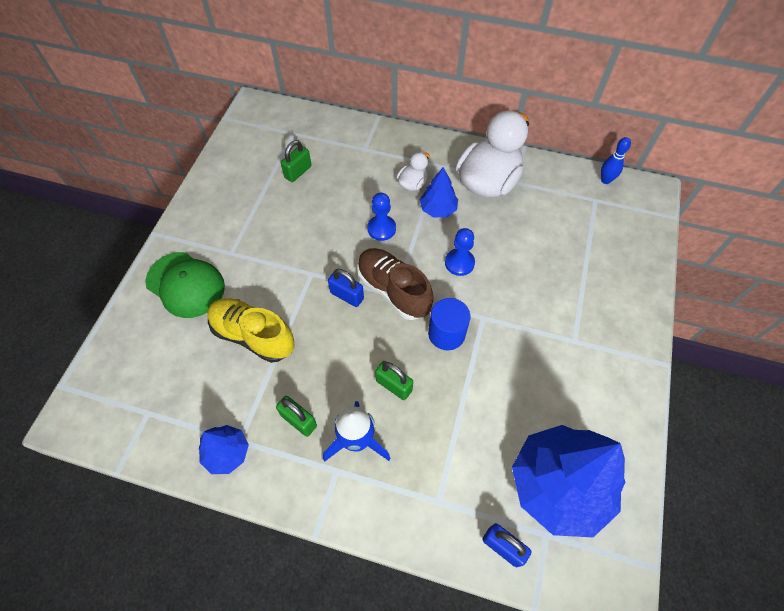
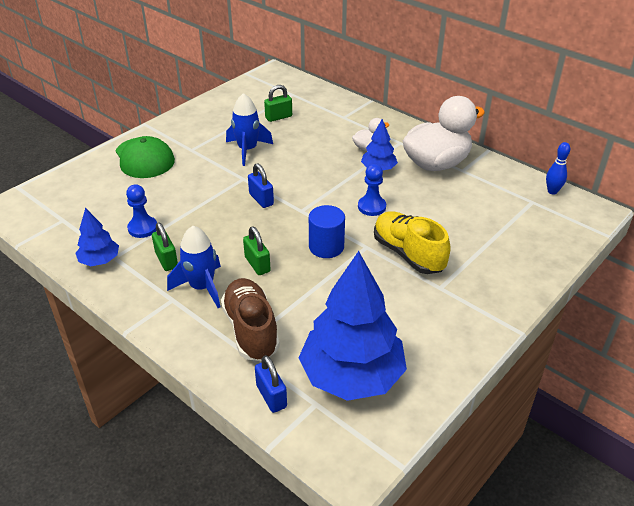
camera: 25 degrees right, 20 degrees down
yellow shoe [207,298,295,363] -> yellow shoe moved to [374,211,450,274]
brown shoe [357,248,434,320] -> brown shoe moved to [221,278,280,361]
blue pawn [367,193,396,241] -> blue pawn moved to [126,185,157,238]
none -> blue rocket [226,93,273,166]

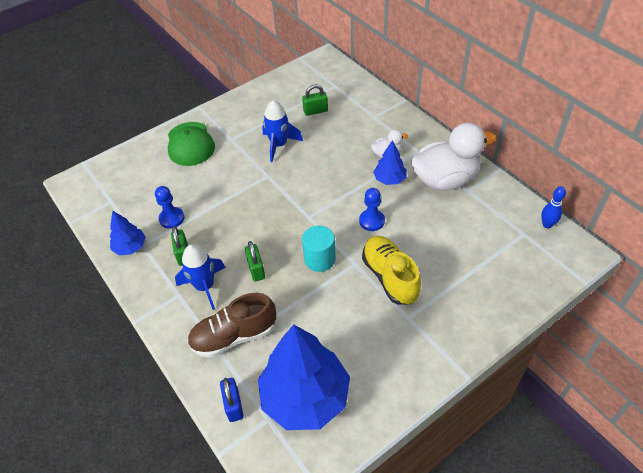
camera: 15 degrees right, 10 degrees up
brown shoe [221,278,280,361] -> brown shoe turned 105 degrees counterclockwise [187,293,276,358]
blue padlock [248,163,274,208] -> none
blue cylinder [309,205,345,258] -> turquoise cylinder [302,226,336,272]

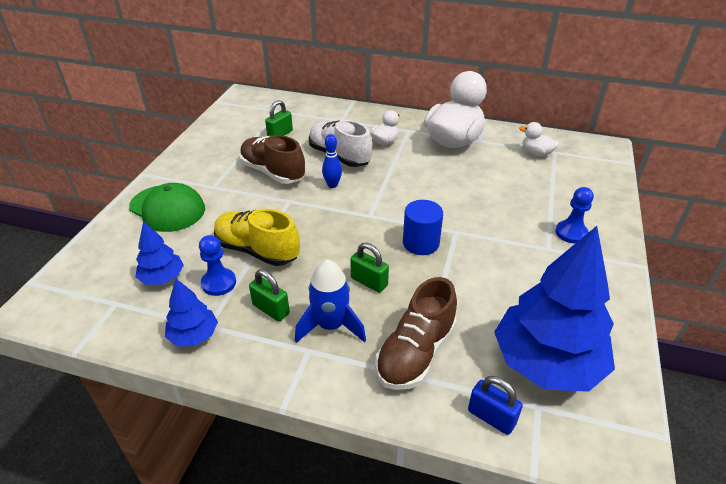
camera: 40 degrees left, 10 degrees down
blue rocket [262,100,303,162] -> brown shoe [240,135,305,184]
turquoise cylinder [302,226,336,272] -> blue cylinder [403,200,443,255]
blue pawn [359,188,385,231] -> blue pawn moved to [555,187,594,244]
yellow shoe [362,236,421,305] -> yellow shoe moved to [214,209,300,266]
blue tree [373,140,407,185] -> blue tree moved to [135,221,184,285]
blue bowling pin [541,186,566,228] -> blue bowling pin moved to [322,134,342,188]
none -> white shoe [309,120,373,167]
none -> white duck [519,122,559,157]

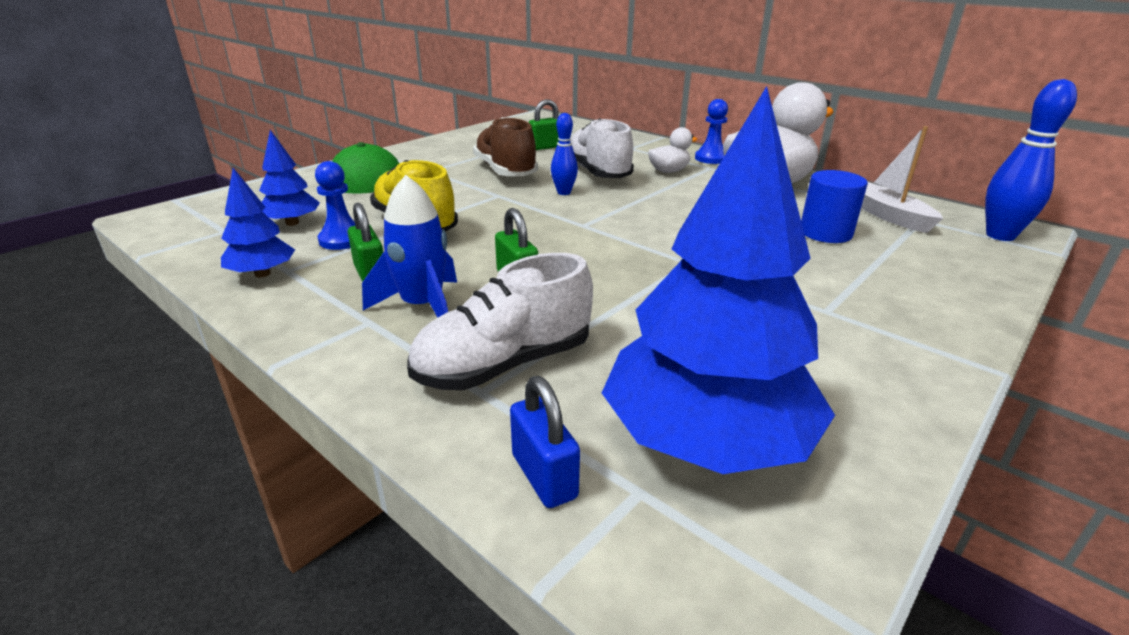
camera: 25 degrees right, 10 degrees down
brown shoe [375,277,457,390] -> white shoe [407,253,593,390]
blue cylinder [403,200,443,255] -> blue cylinder moved to [801,170,868,243]
white duck [519,122,559,157] -> white boat [861,126,943,233]
blue pawn [555,187,594,244] -> blue pawn moved to [695,99,728,164]
none -> blue bowling pin [985,79,1077,241]

